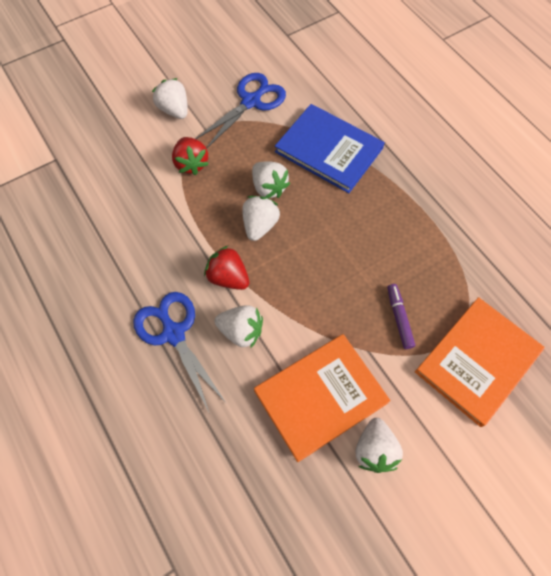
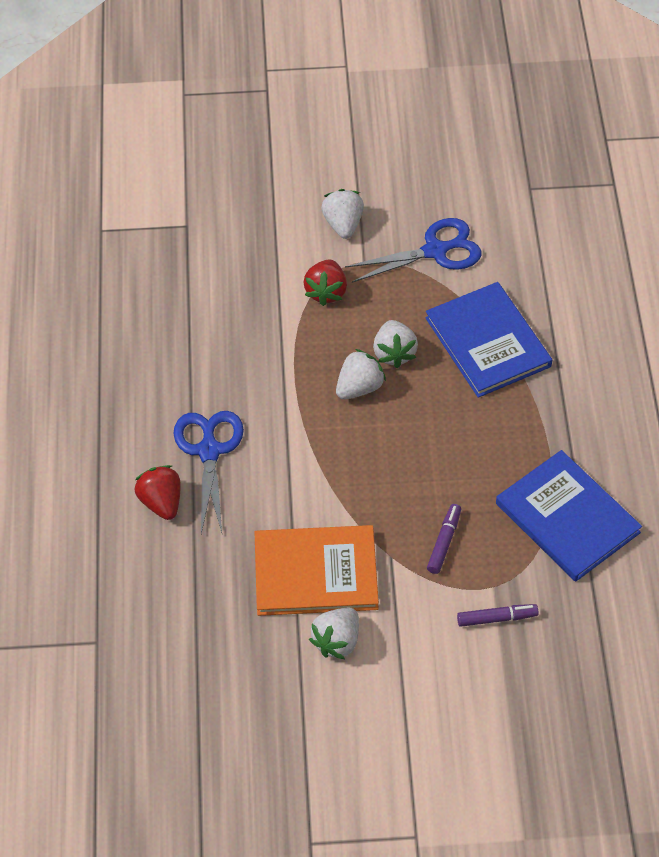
camera: 30 degrees right, 10 degrees down
red strawberry [204,246,249,290] -> red strawberry moved to [135,465,180,520]
white strawberry [215,305,263,349] -> none
orange book [415,297,545,427] -> purple marker [457,604,539,627]
none -> blue book [496,450,642,582]

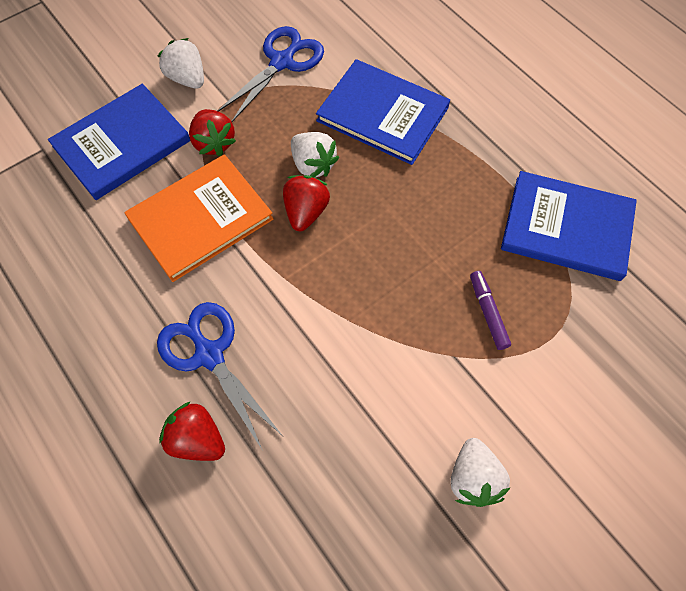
camera: 35 degrees left, 10 degrees up
orange book [254,525,379,616] -> orange book moved to [124,154,274,282]
white strawberry [336,349,386,399] -> red strawberry [283,175,330,231]
purple marker [457,604,539,627] -> none
none -> blue book [48,84,190,200]

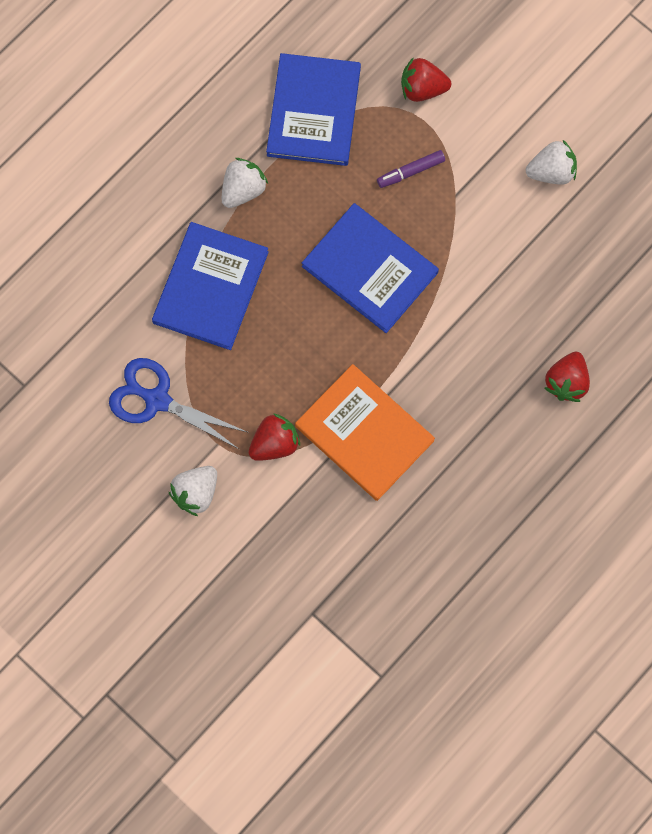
camera: 100 degrees left, 10 degrees up
blue book [48,84,190,200] -> blue book moved to [302,203,439,333]
blue scissors [157,302,283,451] -> none
red strawberry [283,175,330,231] -> red strawberry moved to [401,57,451,102]
white strawberry [291,132,339,178] -> white strawberry moved to [221,158,268,208]

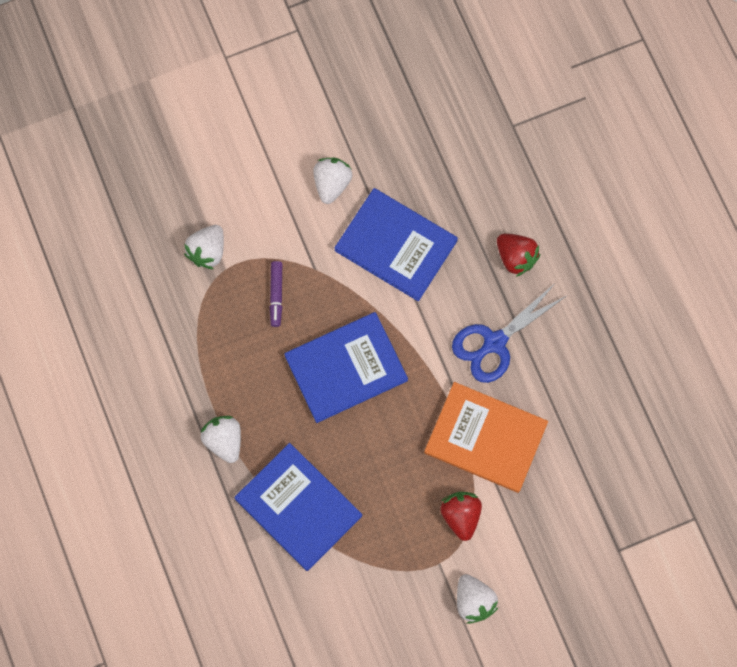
camera: 65 degrees left, 0 degrees up
blue scissors [109,358,249,450] -> blue scissors moved to [452,283,566,383]
blue book [266,53,361,166] -> blue book moved to [334,188,458,301]
orange book [295,364,435,501] -> orange book turned 45 degrees clockwise [424,382,548,493]
red strawberry [401,57,451,102] -> white strawberry [184,225,224,269]

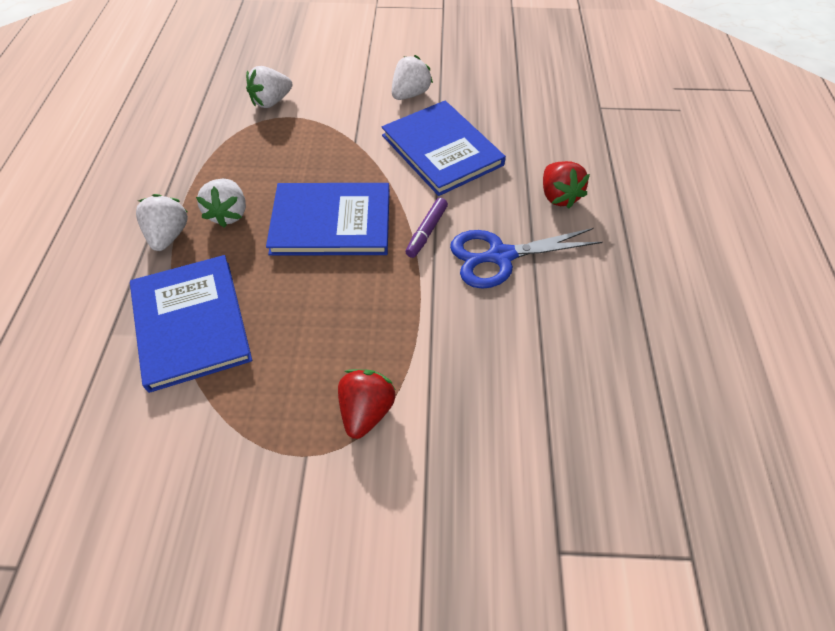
camera: 25 degrees right, 20 degrees down
purple marker [270,261,282,327] -> purple marker moved to [405,198,448,258]
orange book [424,382,548,493] -> none
white strawberry [457,574,499,624] -> white strawberry moved to [196,179,246,228]

